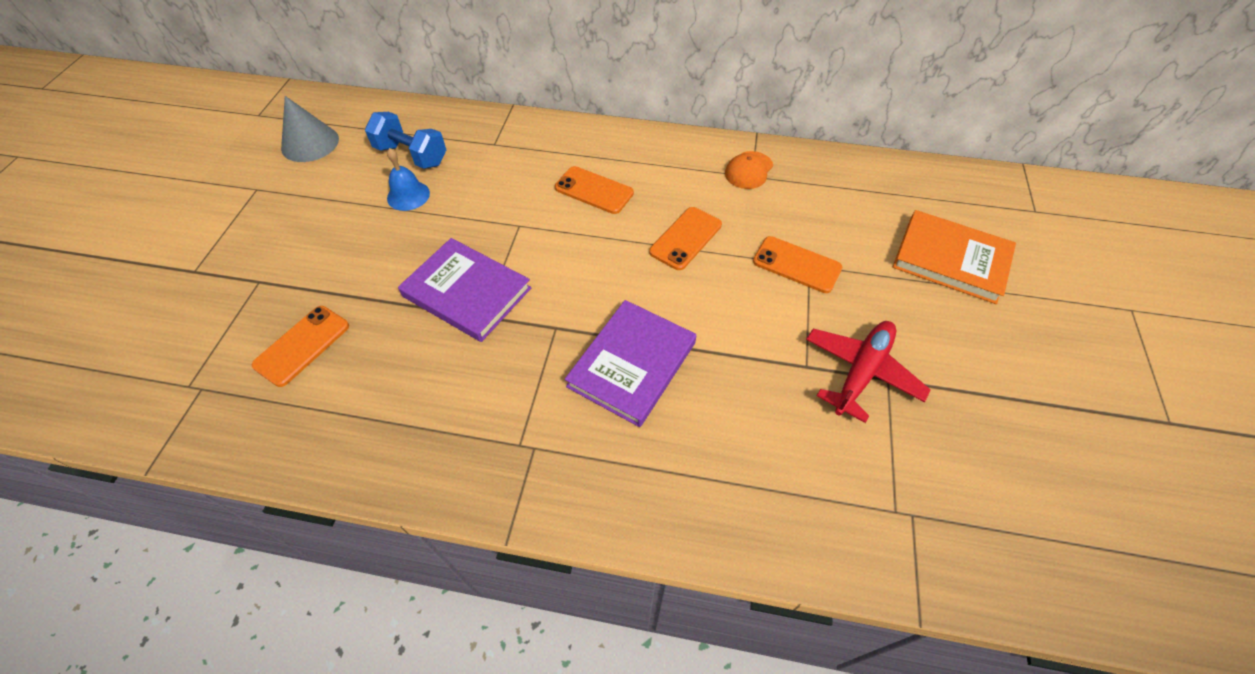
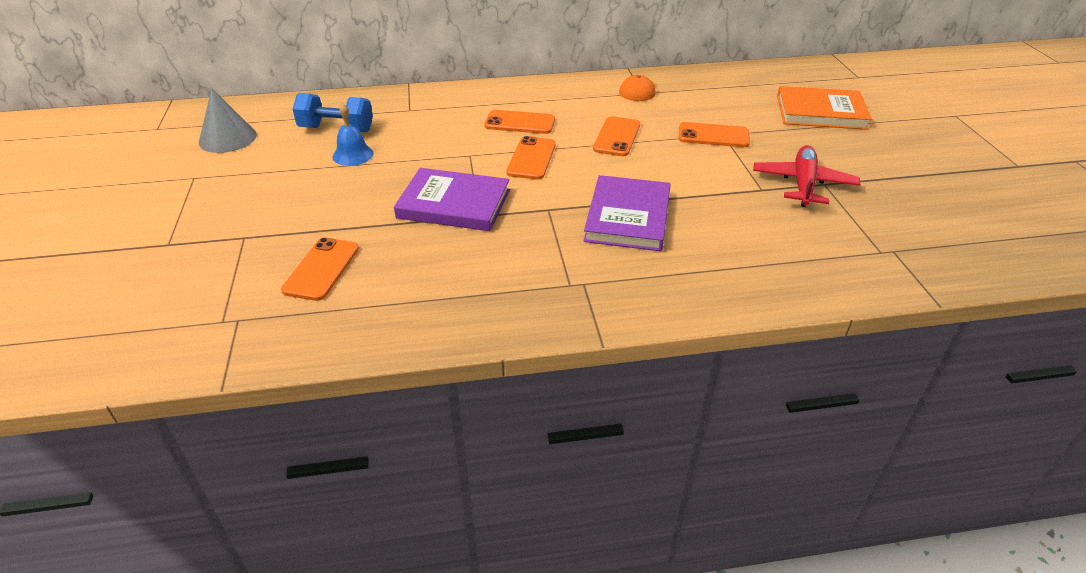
camera: 20 degrees left, 15 degrees down
none -> orange phone [507,136,556,180]

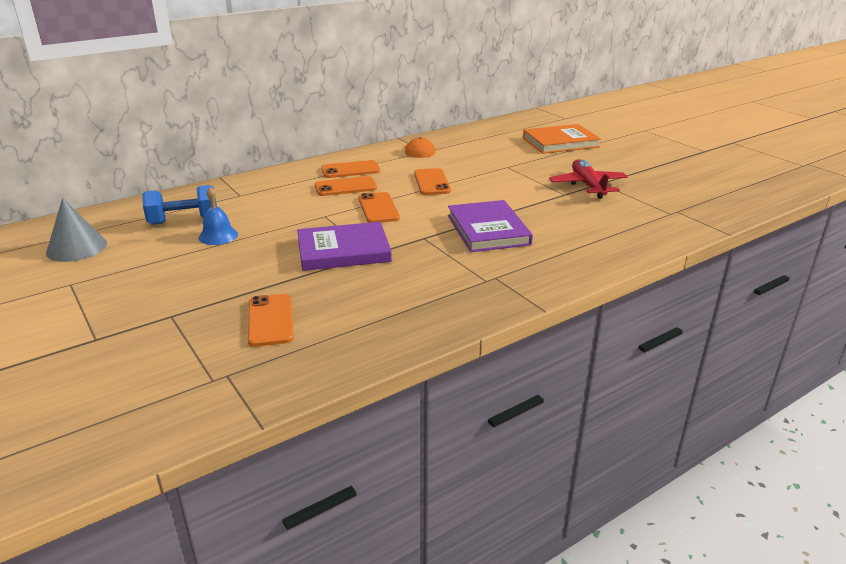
camera: 25 degrees left, 10 degrees down
orange phone [678,122,750,147] -> orange phone moved to [321,160,380,178]

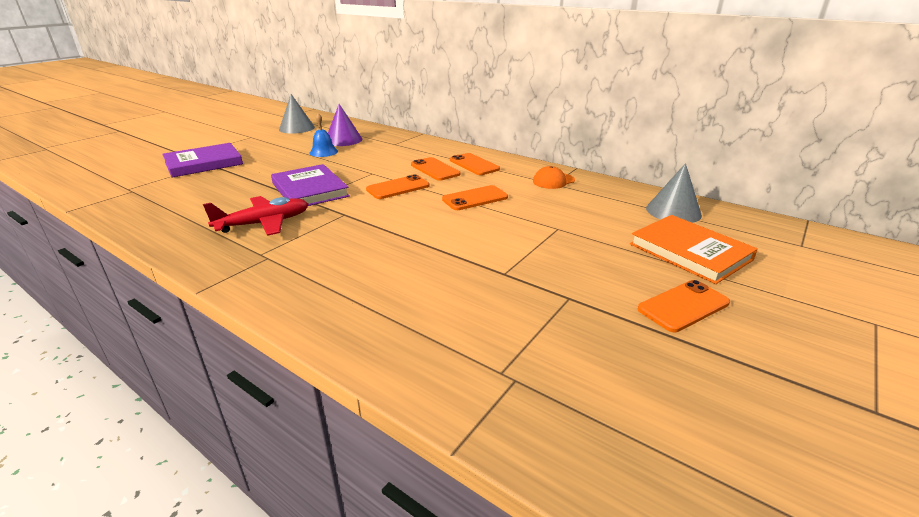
camera: 70 degrees right, 0 degrees up
blue dumbbell [142,185,217,225] -> purple cone [328,104,362,146]
orange phone [248,294,294,347] -> orange phone moved to [638,280,730,332]
purple book [448,200,533,252] -> purple book moved to [162,143,243,178]
red plane [549,159,628,199] -> red plane moved to [203,196,308,236]
none -> grey cone [646,163,702,223]

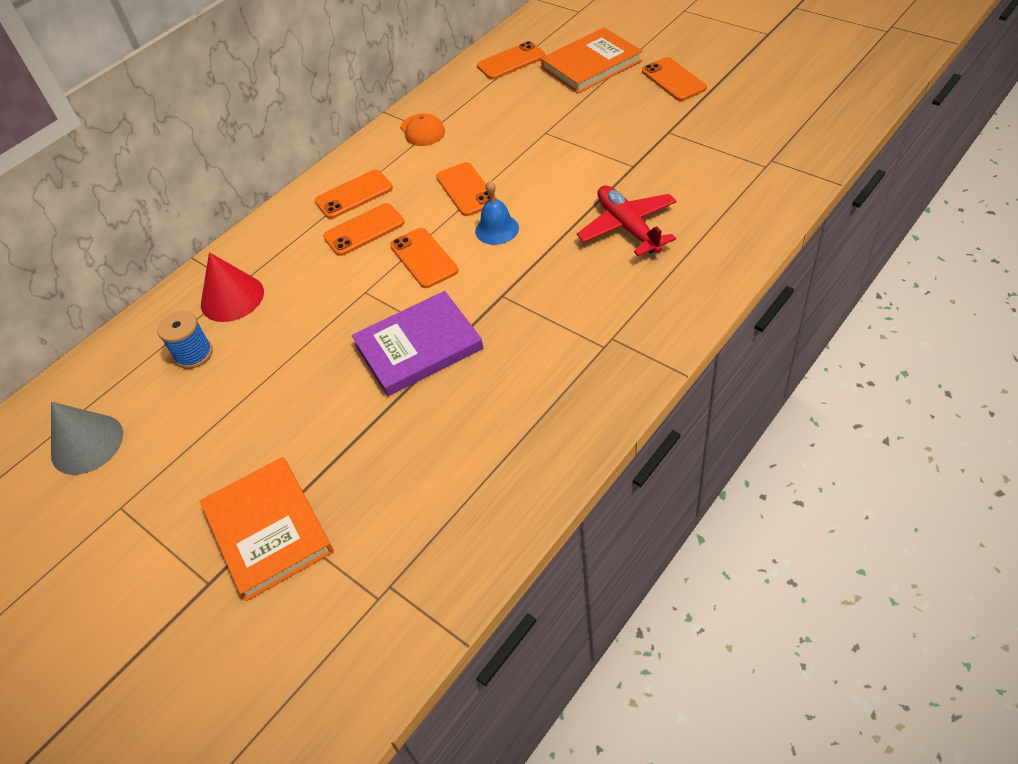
camera: 80 degrees left, 20 degrees up
purple book [162,143,243,178] -> orange book [200,457,334,601]
red plane [203,196,308,236] -> red plane moved to [577,186,677,256]
blue bell [309,113,338,157] -> blue bell moved to [475,180,519,245]
purple cone [328,104,362,146] -> blue spool [157,311,213,369]
grey cone [646,163,702,223] -> orange phone [477,41,545,80]
none -> red cone [201,252,264,322]

